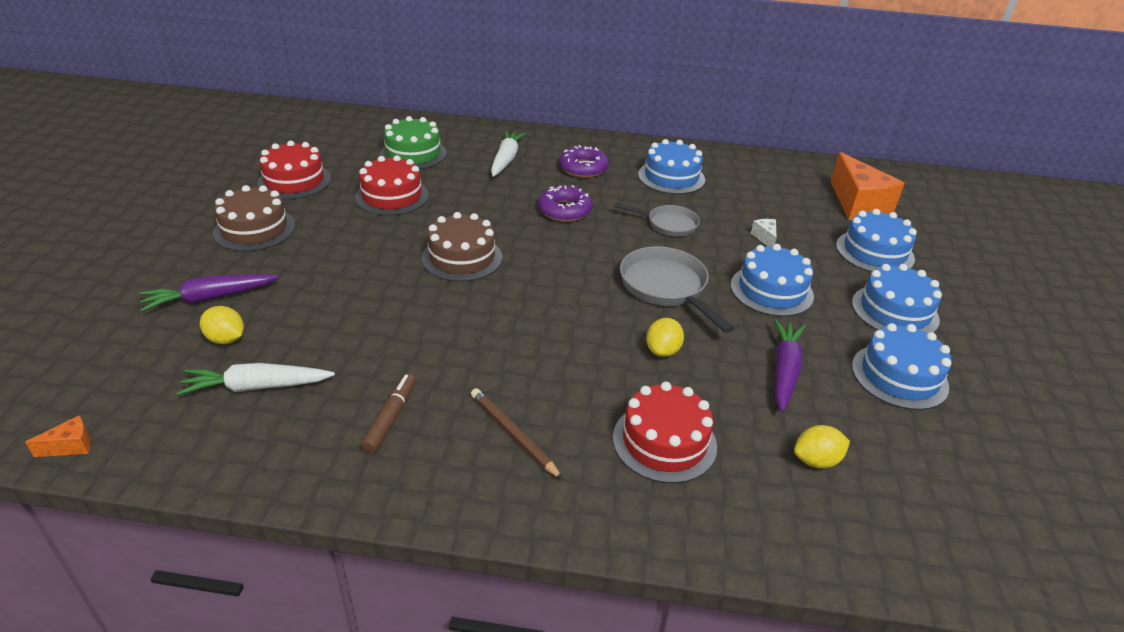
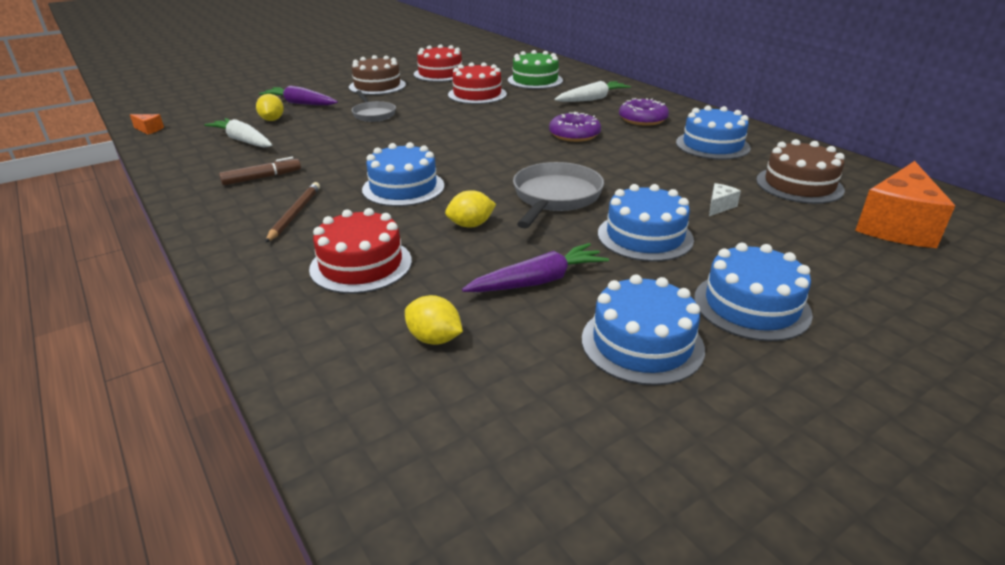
camera: 50 degrees right, 5 degrees down
brown cake [422,212,502,282] -> brown cake moved to [756,139,845,204]
grey pan [615,203,700,236] -> grey pan moved to [352,90,396,122]
blue cake [836,209,917,272] -> blue cake moved to [362,142,444,207]

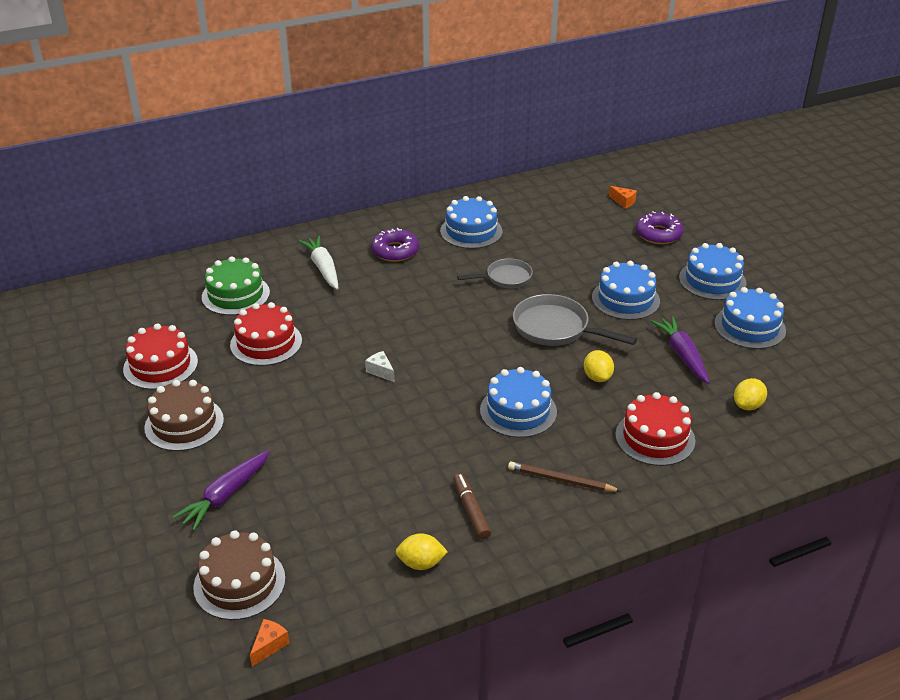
camera: 80 degrees left, 5 degrees up
white carrot [204,118,272,147] -> none
yellow lemon [256,94,284,121] -> yellow lemon moved to [396,533,448,570]
grey pan [352,90,396,122] -> grey pan moved to [457,259,533,288]
purple donut [549,112,601,142] -> purple donut moved to [636,211,684,244]
white cheese [709,183,741,216] -> white cheese moved to [365,351,395,382]
brown cake [756,139,845,204] -> brown cake moved to [193,530,285,620]
orange cheese [855,161,955,248] -> orange cheese [609,186,637,209], size x0.41

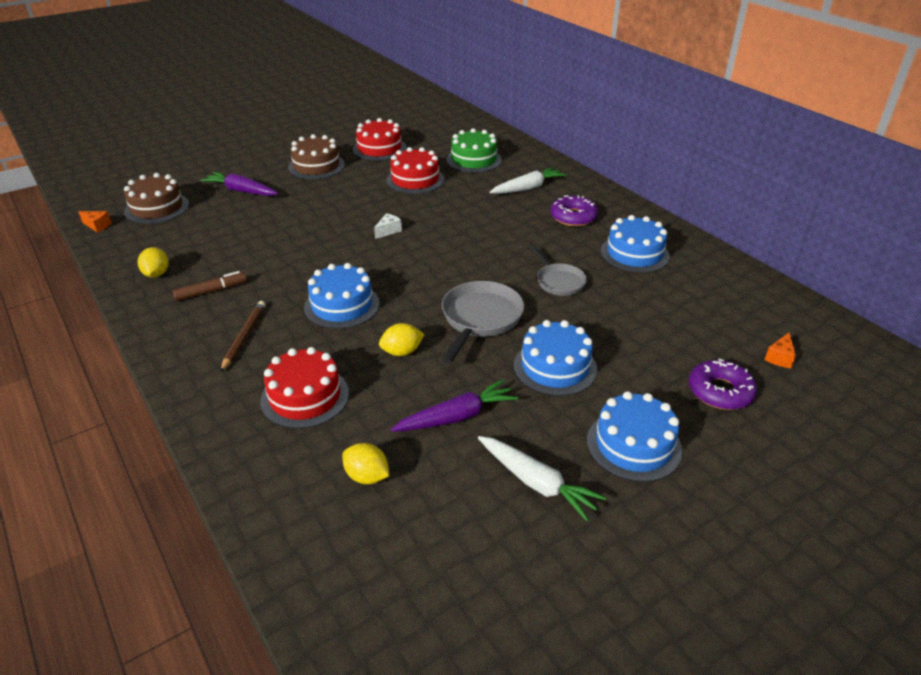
camera: 80 degrees right, 0 degrees up
blue cake [714,287,786,349] -> white carrot [478,436,606,521]

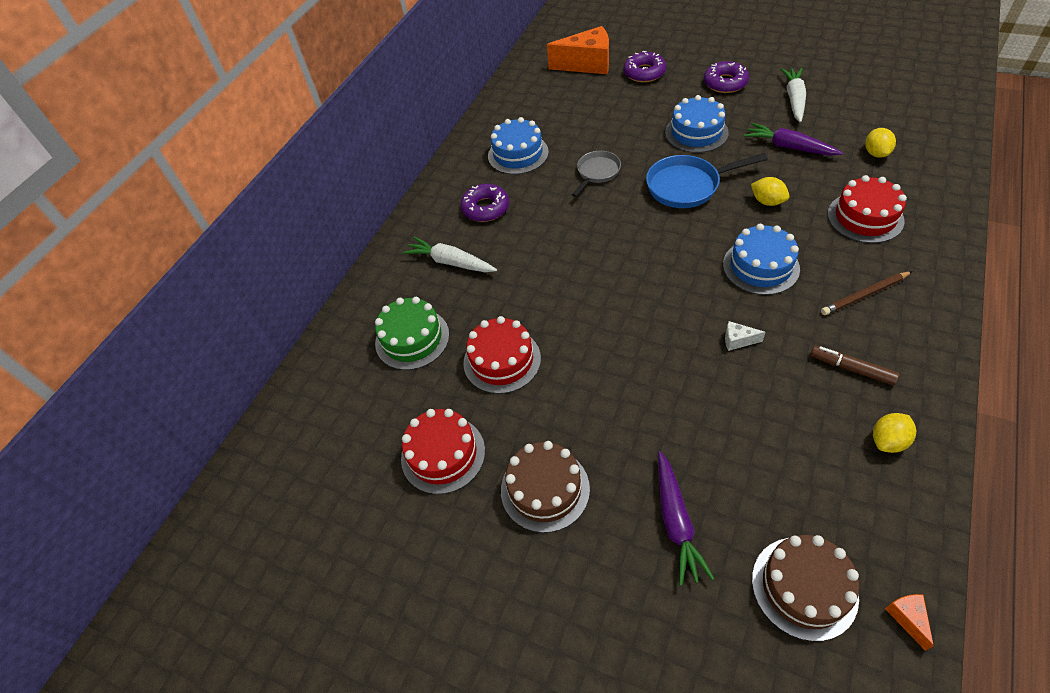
camera: 115 degrees left, 15 degrees up
white cheese [374,213,402,239] -> white cheese moved to [725,321,766,351]
grey pan [441,281,524,364] -> blue pan [646,153,768,208]
blue cake [587,391,683,482] -> purple donut [704,61,749,93]
orange cheese [764,333,796,368] -> orange cheese [547,26,609,74], size x2.42

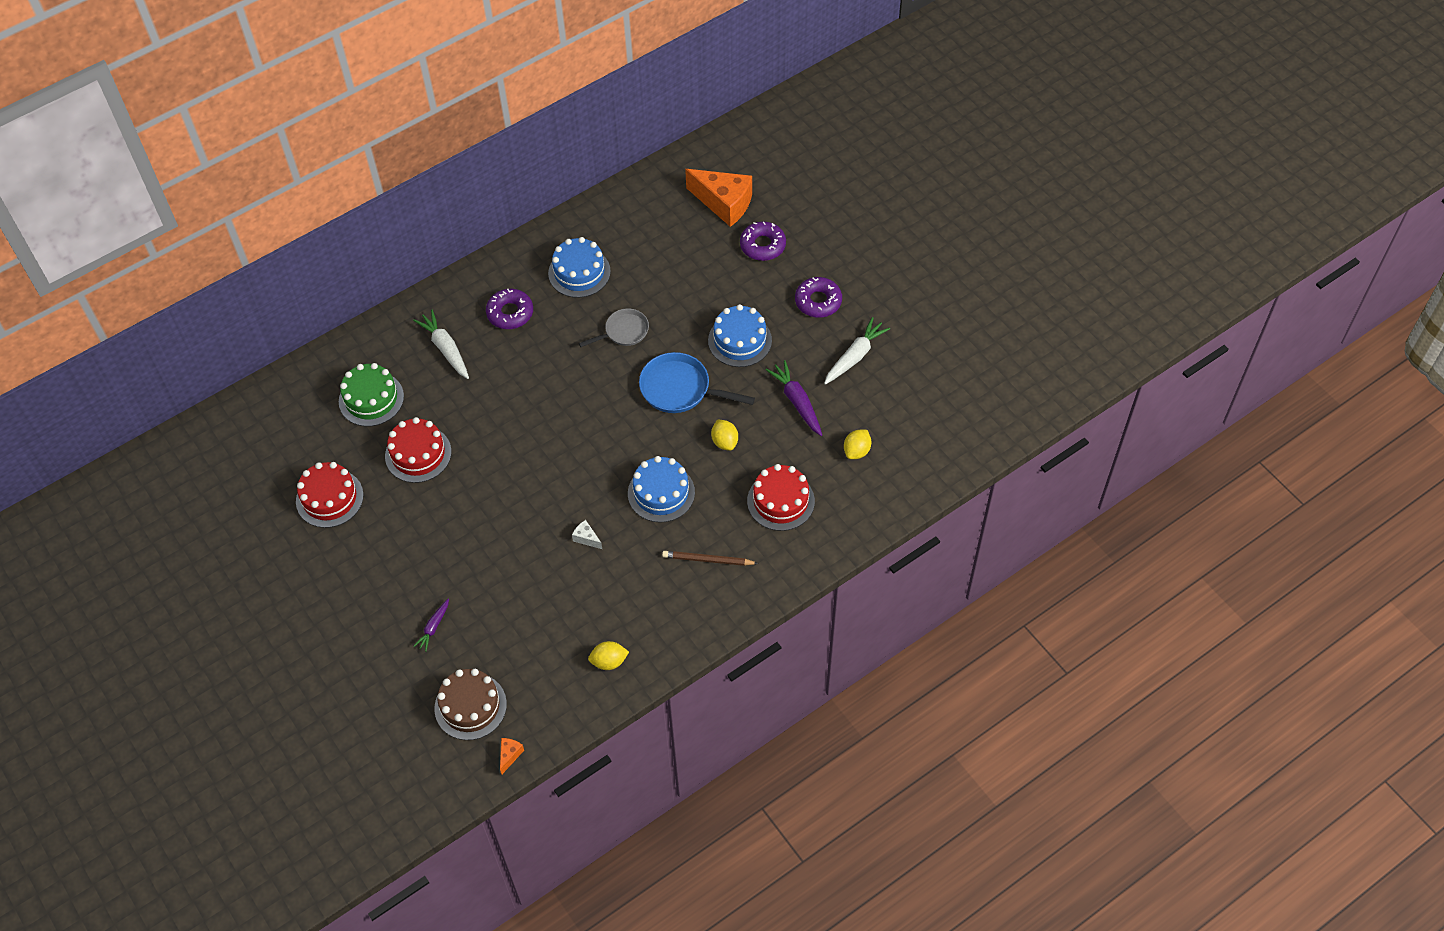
camera: 25 degrees right, 5 degrees up
brown cake [501,441,590,533] -> none
purple carrot [658,451,715,586] -> purple carrot [413,599,449,652], size x0.59
brown marker [810,346,899,385] -> none

